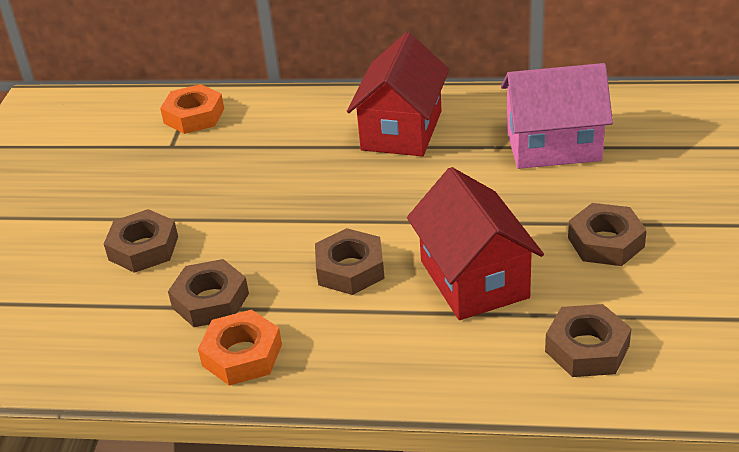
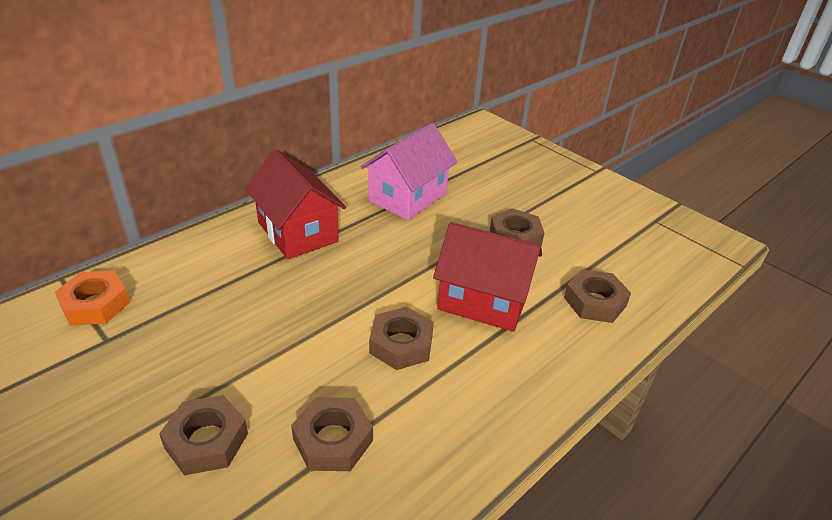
camera: 55 degrees left, 0 degrees up
orange nut [198,310,282,386] -> none

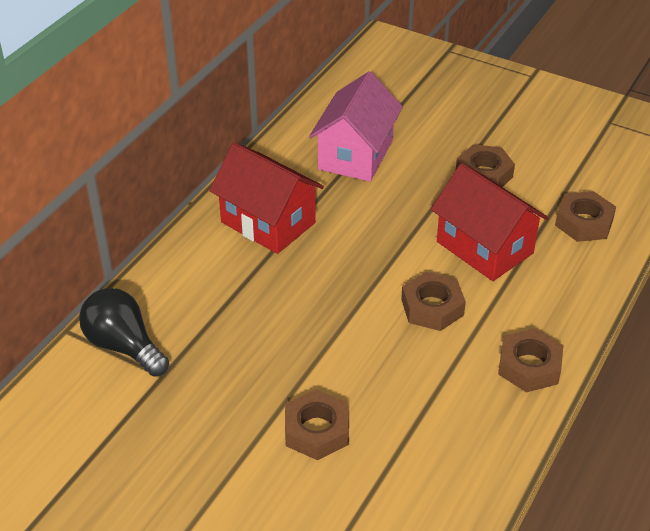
camera: 15 degrees left, 5 degrees up
orange nut [55,270,130,326] -> black light bulb [79,288,169,377]
brown nut [291,397,373,471] -> brown nut moved to [498,328,563,392]
red house [433,222,542,332] -> red house turned 45 degrees clockwise [431,163,549,281]

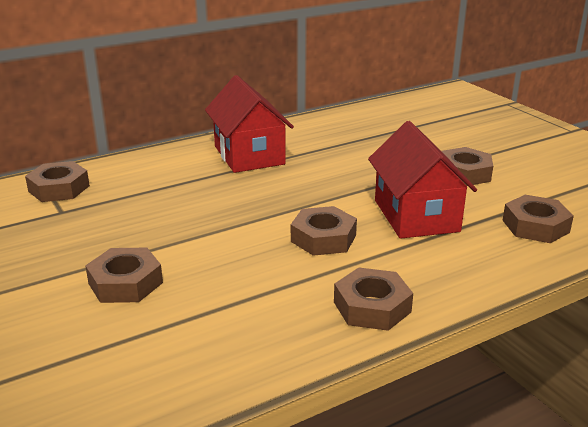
camera: 30 degrees right, 15 degrees down
black light bulb [79,288,169,377] -> brown nut [25,161,90,202]
pink house [309,71,403,182] -> none

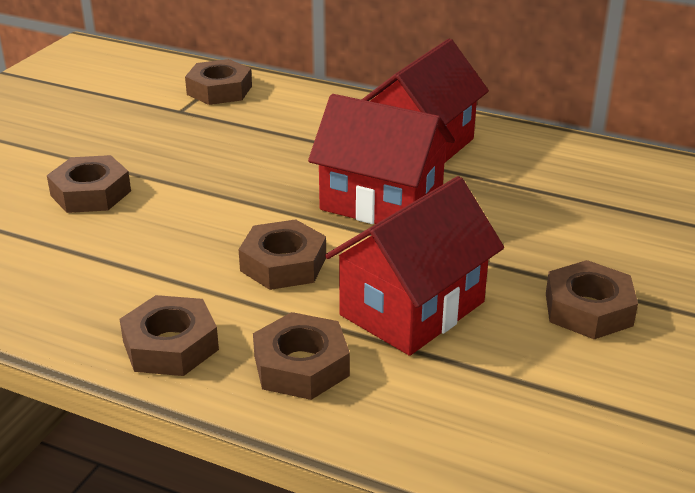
camera: 55 degrees right, 5 degrees up
brown nut [502,195,574,243] -> brown nut moved to [253,312,350,400]
none -> red house [308,94,455,224]

